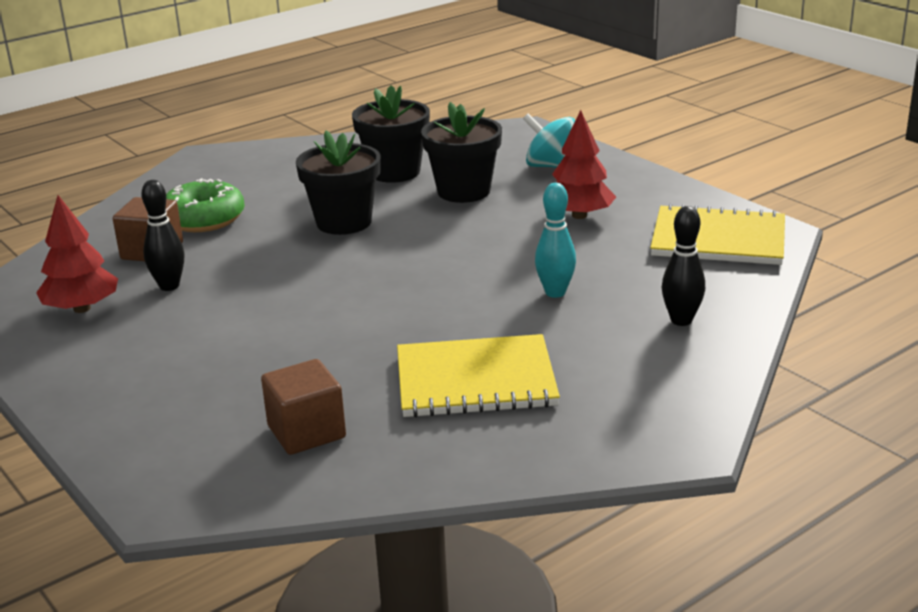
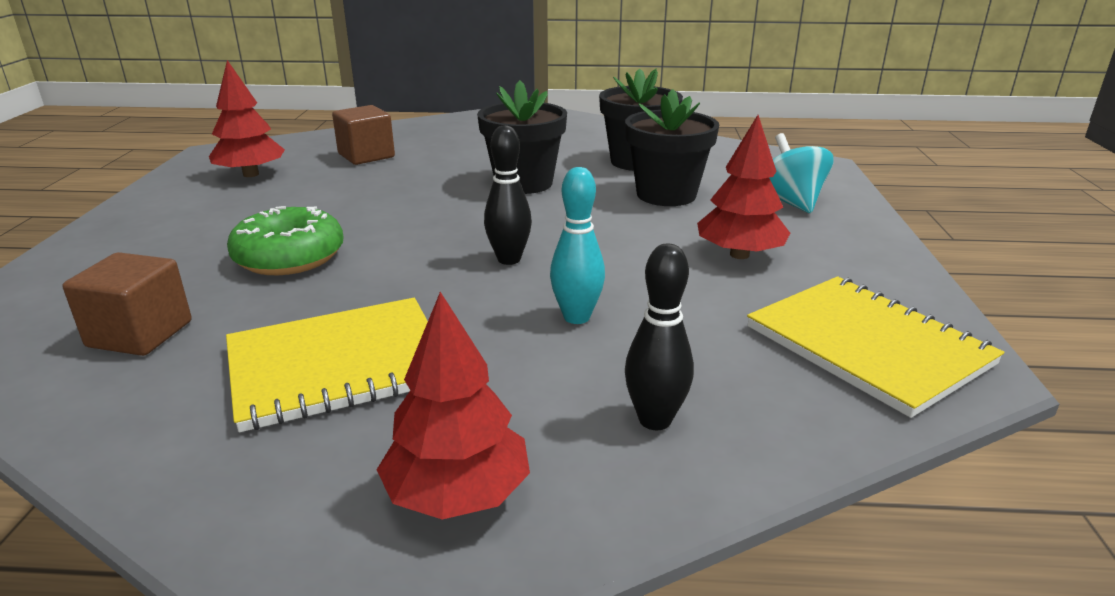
camera: 40 degrees right, 0 degrees up
black bowling pin [141,180,184,291] -> black bowling pin moved to [484,125,532,265]
green donut [166,178,245,232] -> green donut moved to [227,206,344,275]
yellow notebook [397,334,560,417] -> yellow notebook turned 60 degrees counterclockwise [226,298,428,432]
none -> red tree [377,292,530,520]

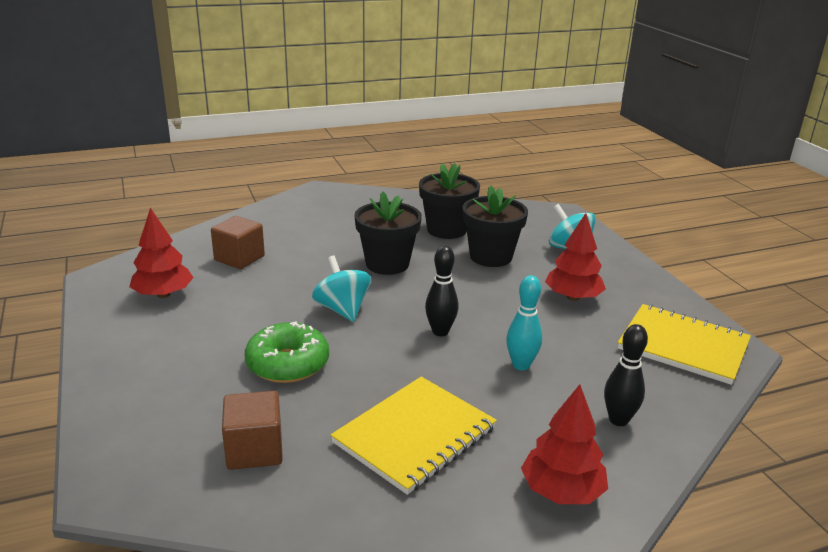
camera: 25 degrees left, 0 degrees up
none -> turquoise spinning top [312,256,371,322]

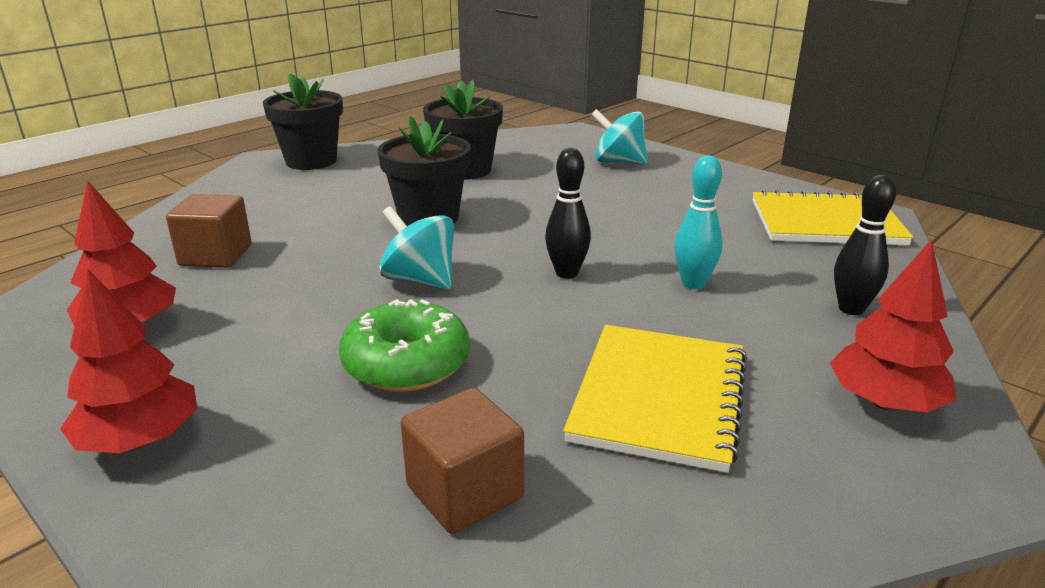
camera: 25 degrees left, 0 degrees up
black flower pot [462,185,528,267] -> black flower pot moved to [263,73,343,170]
red tree [545,213,606,301] -> red tree moved to [60,269,197,453]

